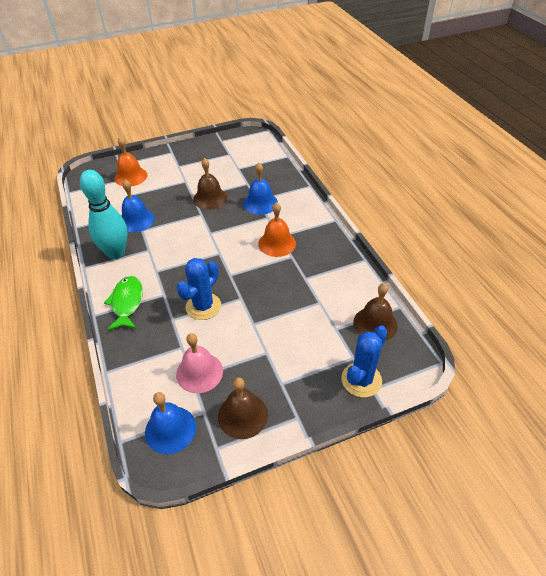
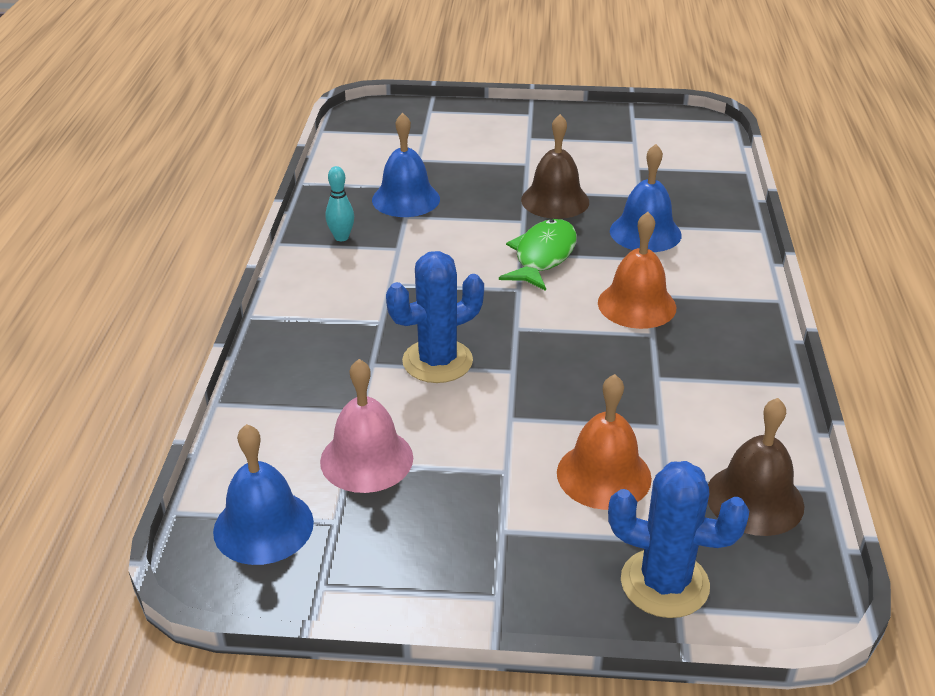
camera: 25 degrees right, 10 degrees down
turquoise bowling pin [80,170,128,259] -> turquoise bowling pin [326,166,354,241], size x0.43
green fish [104,276,143,331] -> green fish moved to [499,219,577,291]
orange bell [115,137,148,187] -> orange bell moved to [557,374,652,510]
brown bell [218,377,268,439] -> none
blue cactus [341,326,388,397] -> blue cactus turned 45 degrees clockwise [608,461,750,618]

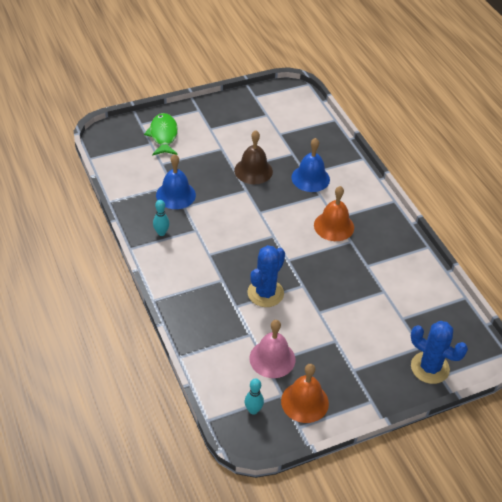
camera: 30 degrees left, 10 degrees up
blue bell [213,424,314,565] -> turquoise bowling pin [245,378,264,415]
green fish [499,219,577,291] -> green fish moved to [144,113,178,156]
orange bell [557,374,652,510] -> orange bell moved to [281,364,329,423]
blue cactus [608,461,750,618] -> blue cactus turned 45 degrees clockwise [411,321,468,384]
brown bell [708,398,804,536] -> none

